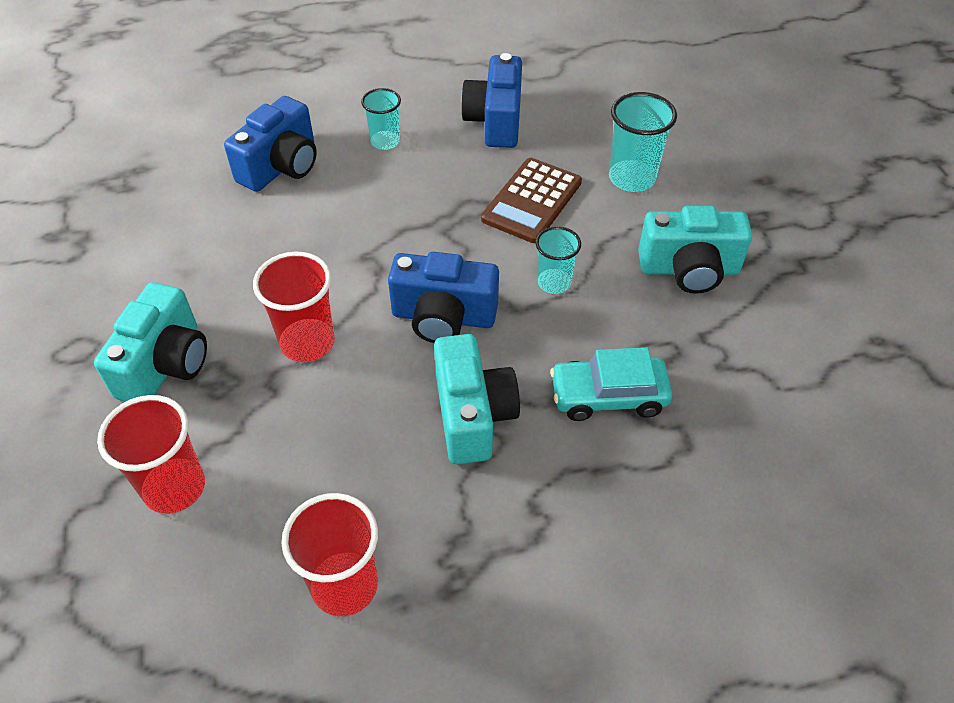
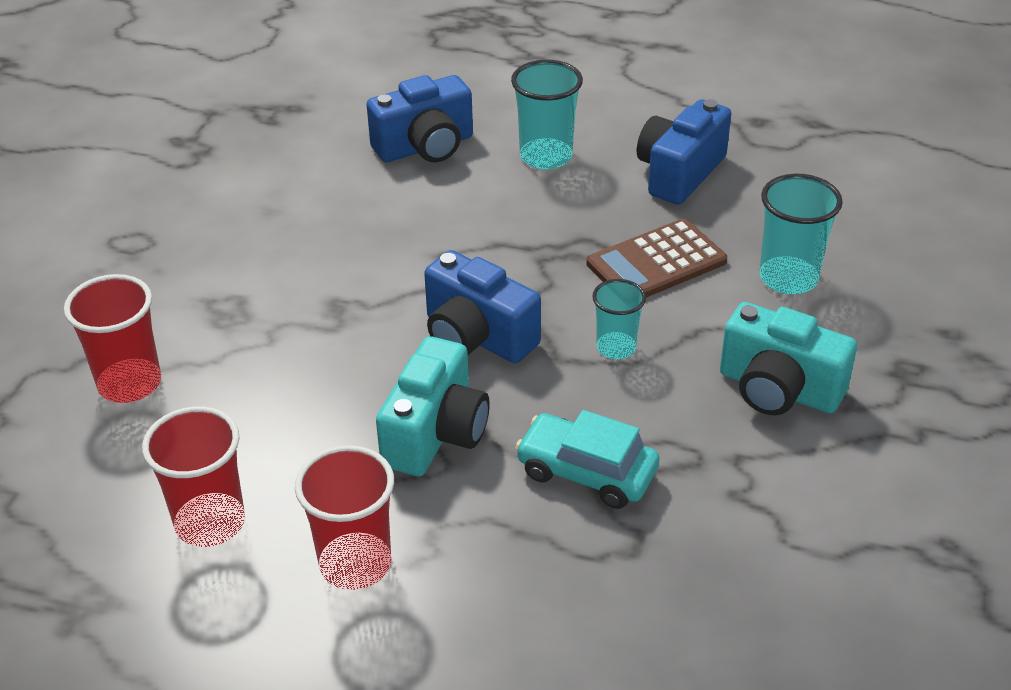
camera: 30 degrees right, 10 degrees down
turquoise camera [94,282,207,402] -> none
red cup [253,251,335,362] -> red cup moved to [295,445,394,590]
turquoise cup [361,88,401,150] -> turquoise cup [511,60,583,170], size x1.55

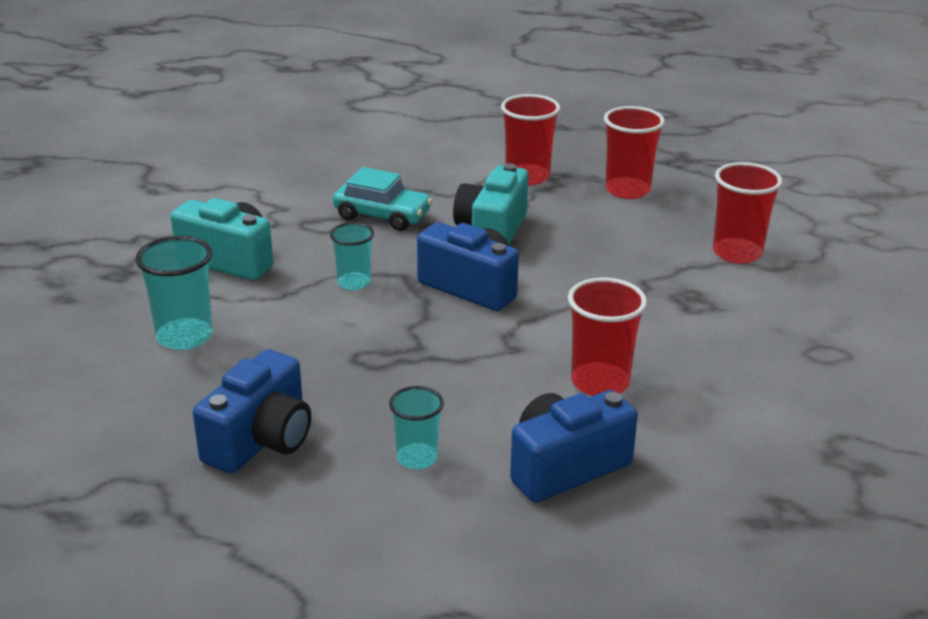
camera: 175 degrees right, 10 degrees down
turquoise cup [511,60,583,170] -> turquoise cup [389,386,444,469], size x0.64
brown calculator [586,219,727,298] -> none
none -> red cup [568,278,647,396]

